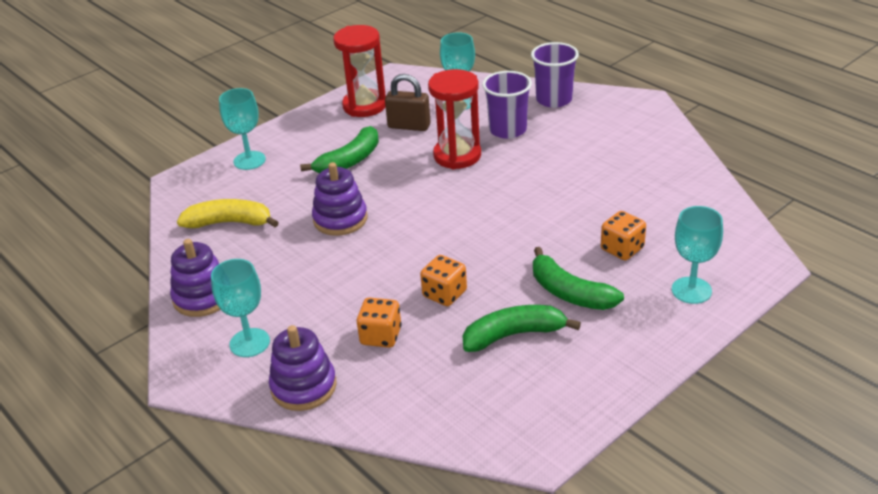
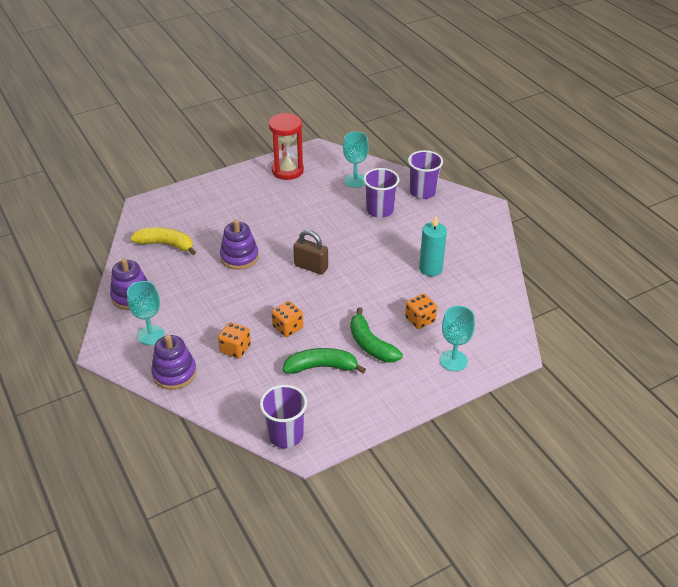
camera: 10 degrees right, 5 degrees up
turquoise goblet [219,88,266,170] -> none
green banana [300,126,379,173] -> none
brown padlock [385,74,431,131] -> brown padlock moved to [293,230,328,275]
red hourglass [428,69,481,169] -> none
none -> purple cup [260,385,307,448]
none -> turquoise candle [419,216,447,276]

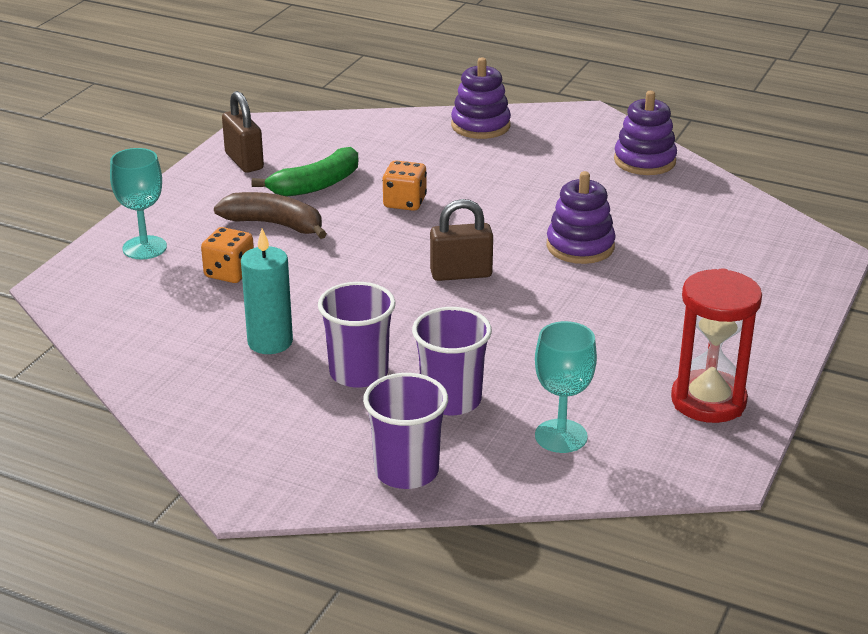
camera: 145 degrees right, 10 degrees down
turquoise goblet [127,281,165,345] -> none
yellow banana [130,227,196,255] -> none
orange dice [218,322,251,358] -> none
purple cup [260,385,307,448] -> purple cup moved to [318,282,395,388]
green banana [350,307,403,362] -> brown banana [214,192,327,239]
none -> brown padlock [222,91,264,173]

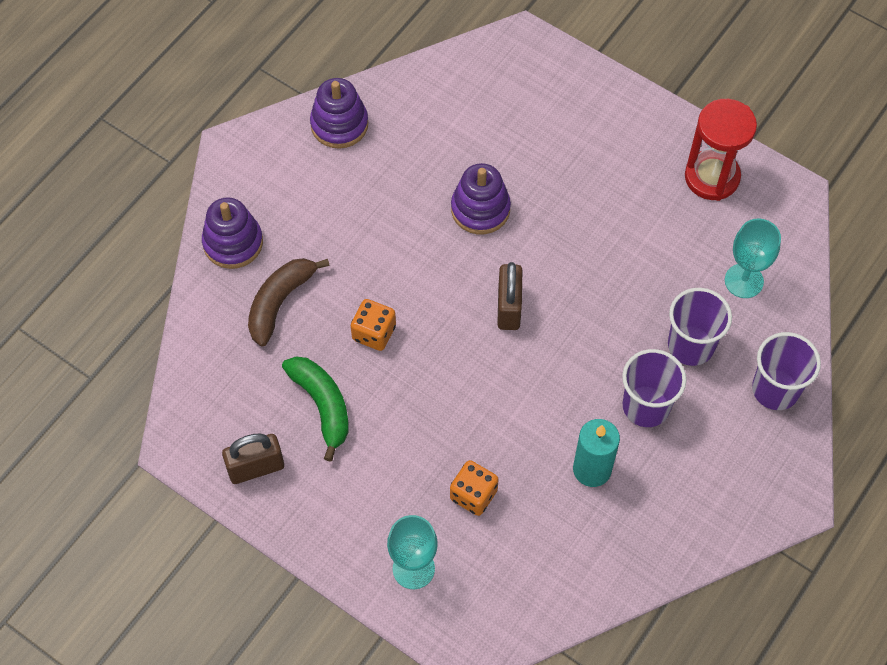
camera: 80 degrees left, 30 degrees up
brown banana [214,192,327,239] -> brown banana moved to [248,258,330,346]

